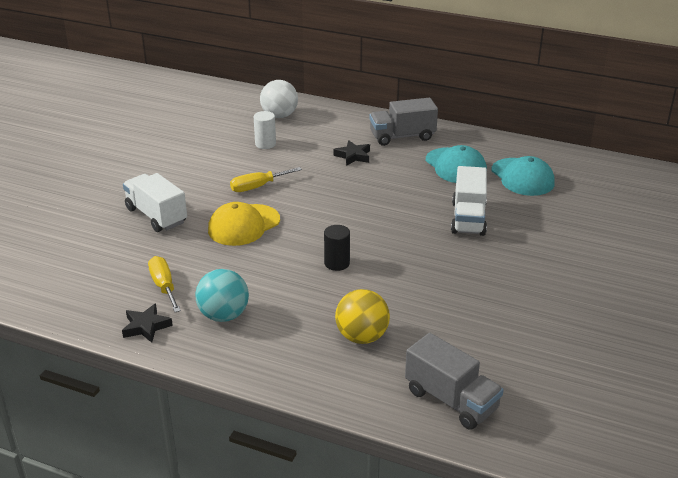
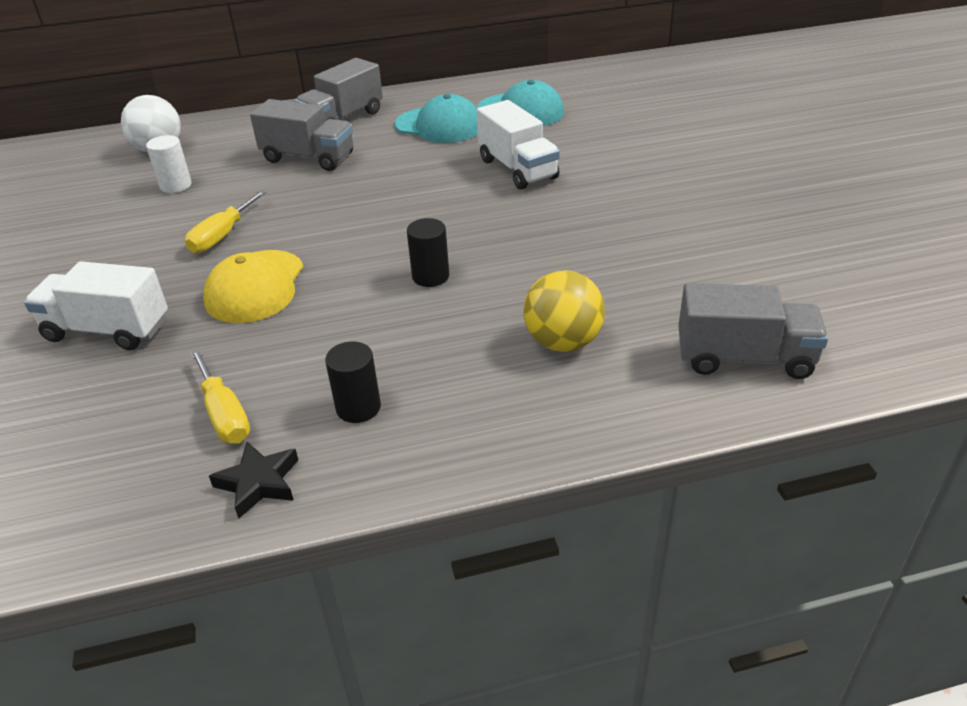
camera: 35 degrees left, 5 degrees up
yellow screwdriver [148,256,181,312] -> yellow screwdriver turned 150 degrees counterclockwise [190,349,250,443]
turquoise ball [195,269,249,322] -> black cylinder [325,342,381,423]
black star [333,140,370,166] -> grey truck [250,99,353,171]

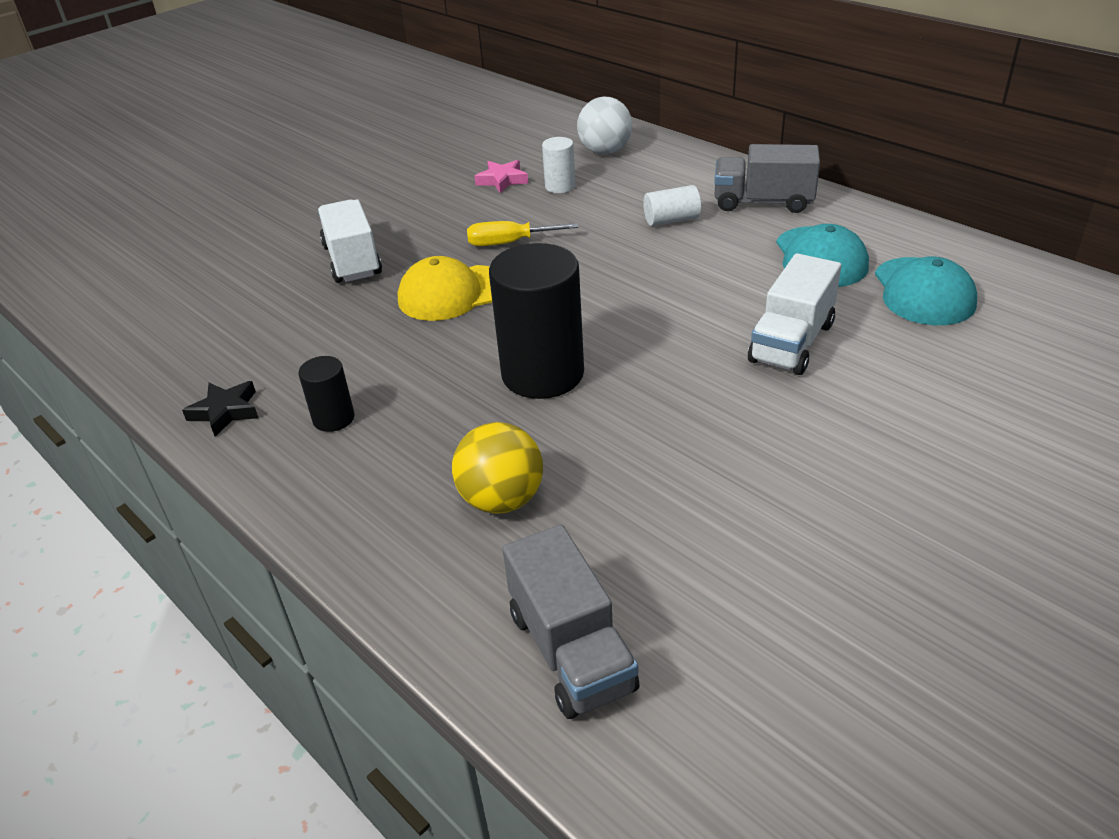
camera: 60 degrees right, 0 degrees up
yellow screwdriver [190,349,250,443] -> none
grey truck [250,99,353,171] -> white cylinder [643,185,701,226]
black cylinder [407,218,449,287] -> black cylinder [489,243,584,399], size x2.06
none -> pink star [474,160,528,193]

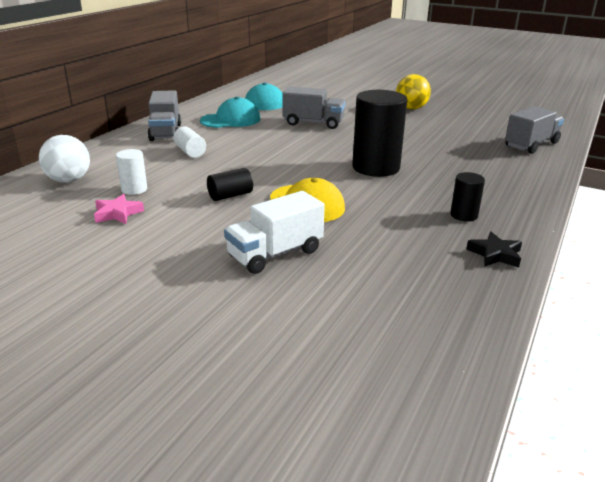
camera: 110 degrees left, 10 degrees down
yellow ball [452,422,543,514] -> yellow ball moved to [396,74,431,110]
yellow screwdriver [467,221,579,246] -> black cylinder [207,168,253,201]
white truck [748,253,841,375] -> grey truck [282,86,345,129]

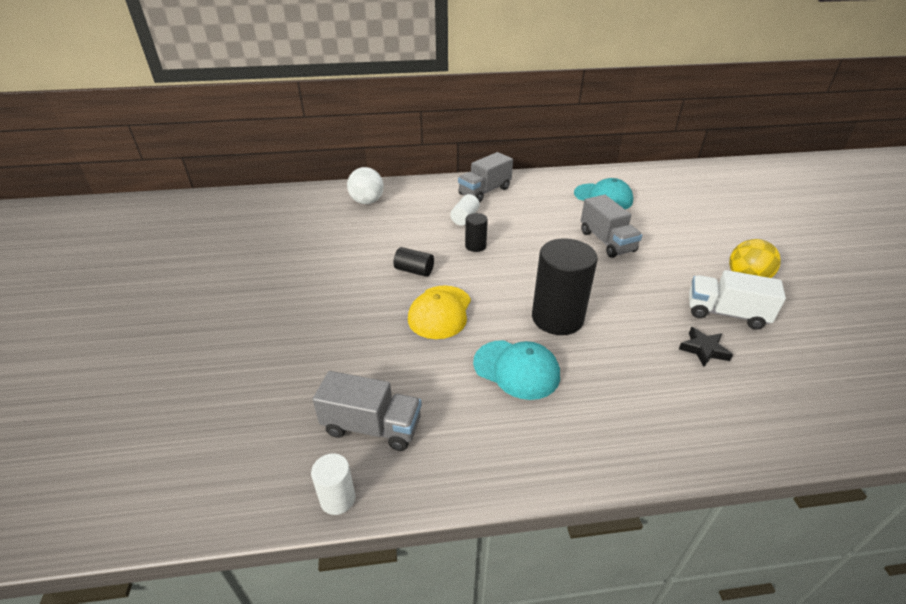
camera: 55 degrees right, 10 degrees up
pink star [94,194,144,224] -> none
white cylinder [116,149,147,195] -> white cylinder moved to [311,453,355,515]
turquoise cap [200,97,261,128] -> turquoise cap moved to [473,340,560,400]
white truck [224,191,325,274] -> white truck moved to [689,270,786,330]
black cylinder [450,172,485,221] -> black cylinder moved to [465,213,488,252]
black star [466,232,522,268] -> black star moved to [679,327,733,367]
grey truck [505,106,564,154] -> grey truck moved to [313,371,422,451]

